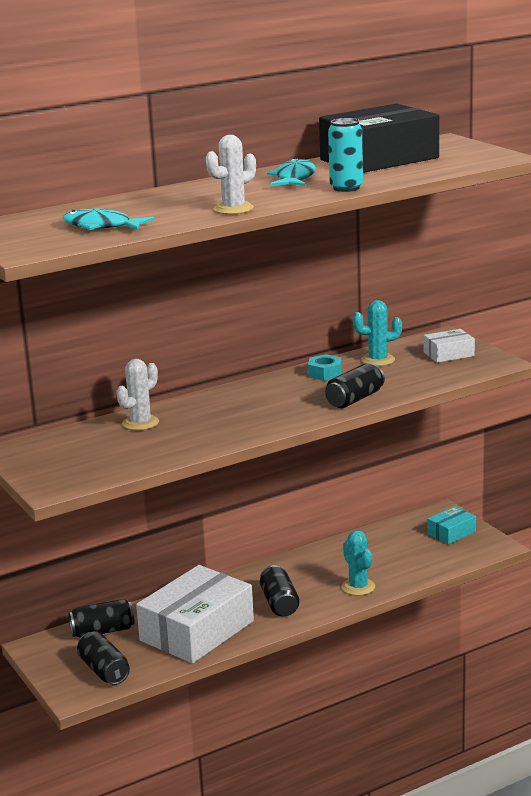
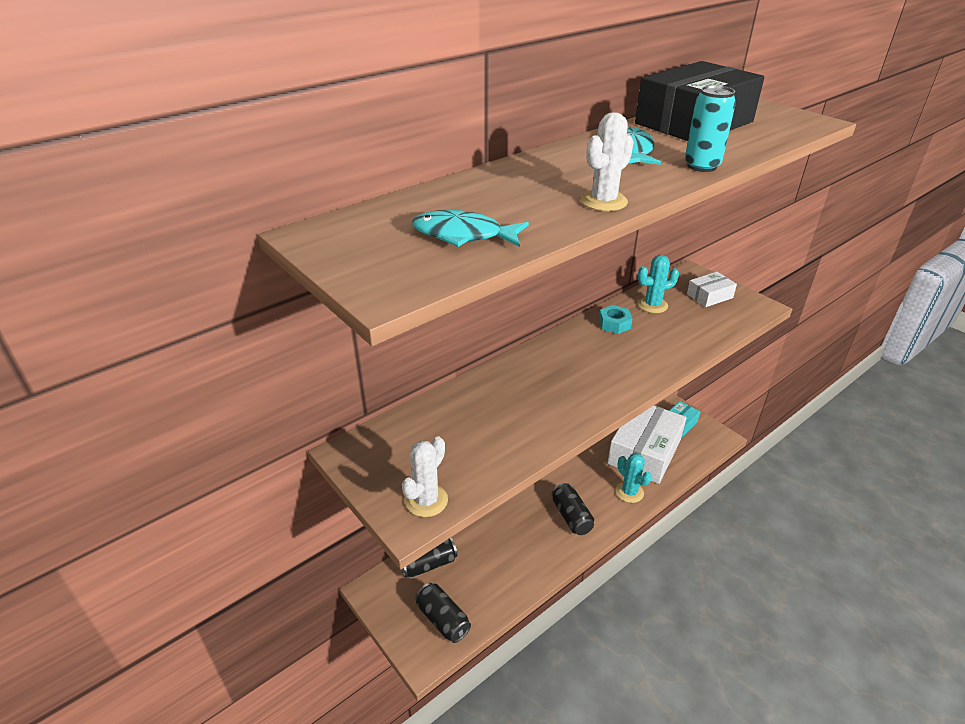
camera: 10 degrees left, 15 degrees up
white cactus [116,359,159,430] -> white cactus moved to [402,437,448,517]
white box [136,565,254,664] -> white box moved to [608,406,687,484]
black can [325,363,385,408] -> none

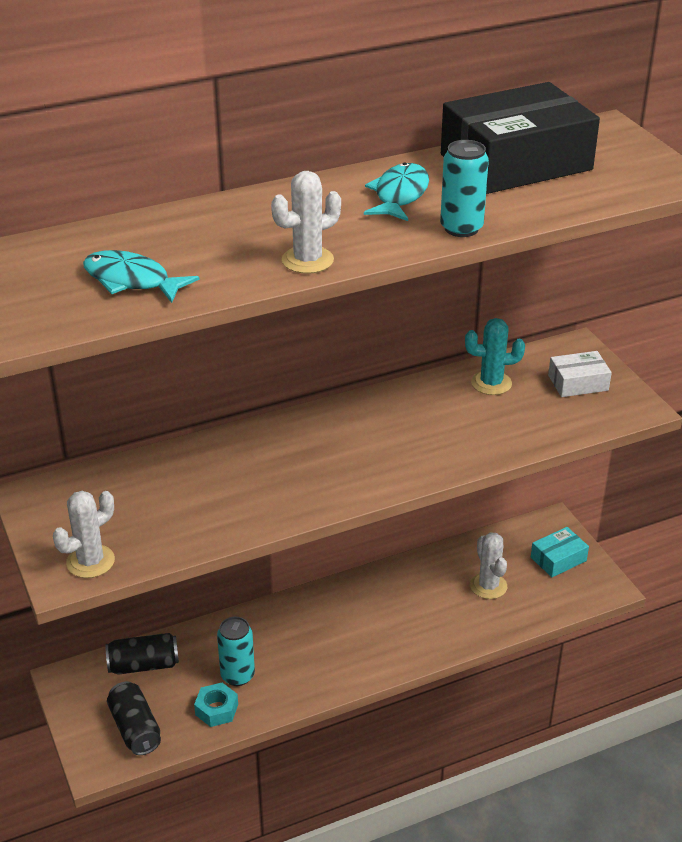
camera: 15 degrees right, 0 degrees up
black can [552,483,594,535] -> none
turquoise nut [599,305,633,334] -> turquoise nut moved to [194,683,238,727]
white box [608,406,687,484] -> white cactus [470,532,507,599]
turquoise cactus [616,453,652,503] -> none
none -> turquoise can [217,617,255,686]

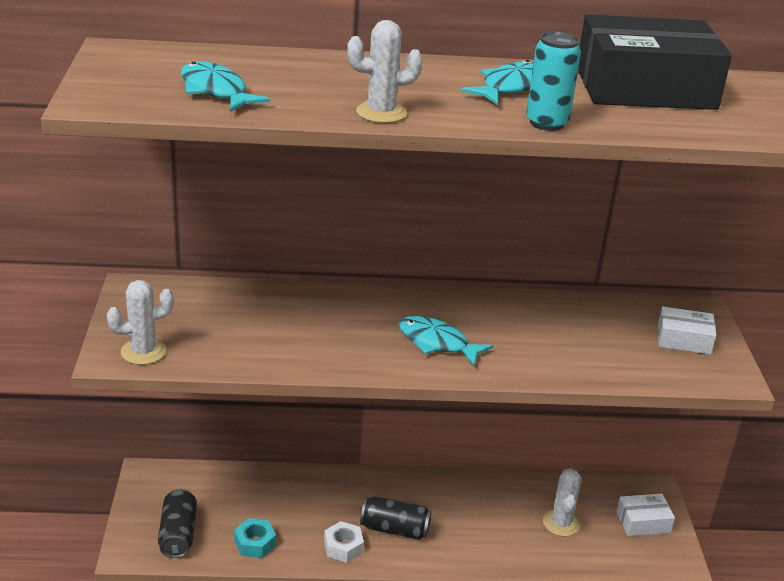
camera: 20 degrees right, 5 degrees down
black can [105,633,179,675] -> black can moved to [360,496,432,540]
turquoise can [217,617,255,686] -> none
turquoise cactus [465,318,525,395] -> none
turquoise box [531,527,589,577] -> white box [616,494,675,536]
none -> white nut [324,521,364,563]
none -> turquoise fish [399,316,493,366]

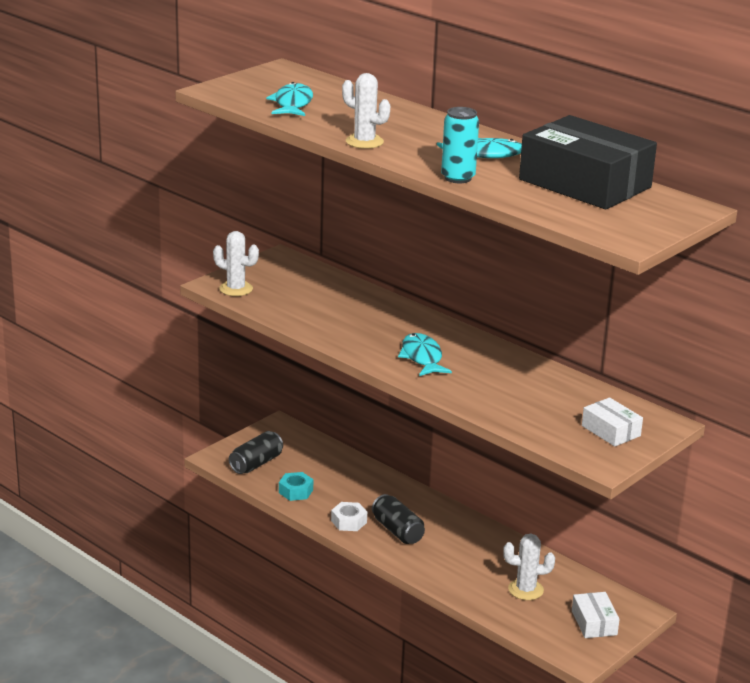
camera: 45 degrees right, 5 degrees down
white cactus [543,469,582,537] -> white cactus turned 45 degrees clockwise [503,533,555,600]
white box [616,494,675,536] -> white box turned 45 degrees clockwise [572,592,620,638]

